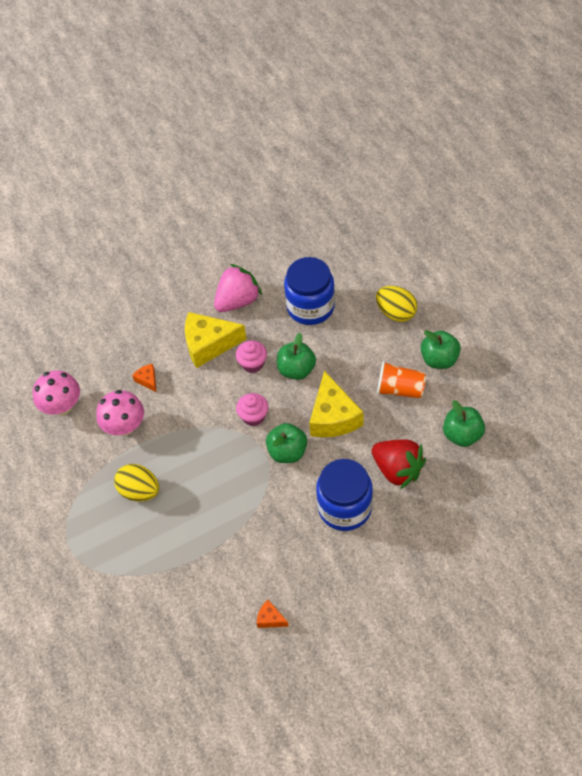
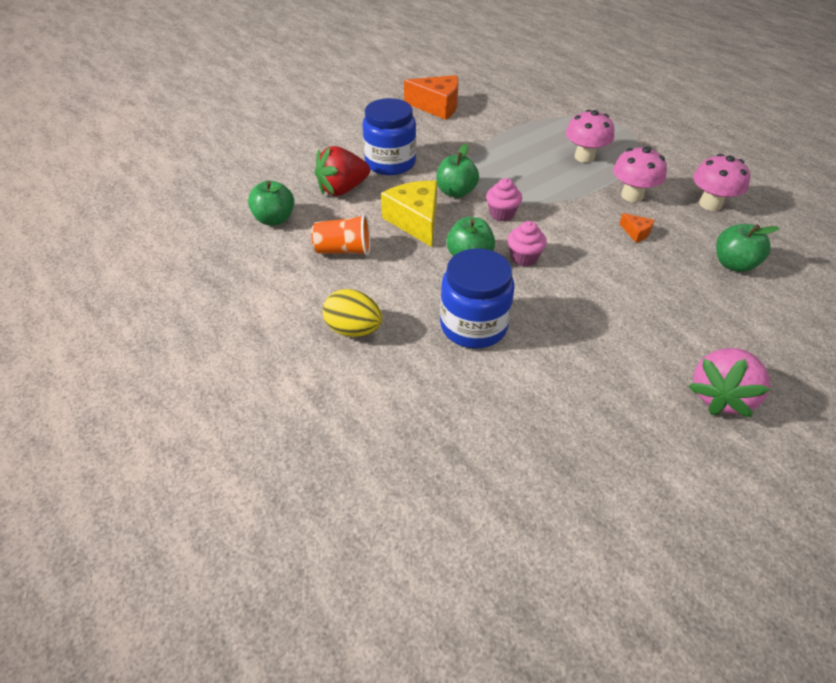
camera: 165 degrees right, 10 degrees down
yellow egg [114,464,159,501] -> pink mushroom [566,110,614,163]
yellow cheese [185,312,247,368] -> none
pink strawberry [214,264,262,312] -> pink strawberry moved to [688,348,770,417]
orange cheese [257,600,289,628] -> orange cheese [404,75,459,120], size x2.20
red strawberry [372,439,426,489] -> red strawberry turned 60 degrees counterclockwise [315,146,370,196]
green apple [421,330,461,369] -> green apple moved to [716,224,779,272]

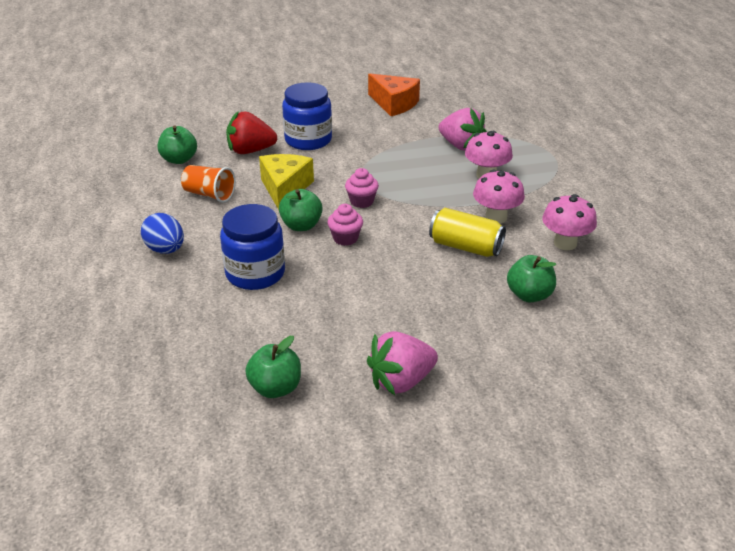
camera: 25 degrees right, 10 degrees down
yellow egg [323,289,382,337] -> blue egg [141,213,184,254]
green apple [436,144,479,198] -> green apple moved to [245,336,301,398]
orange cheese [619,213,655,243] -> yellow can [429,208,506,257]
none -> pink strawberry [439,108,487,151]

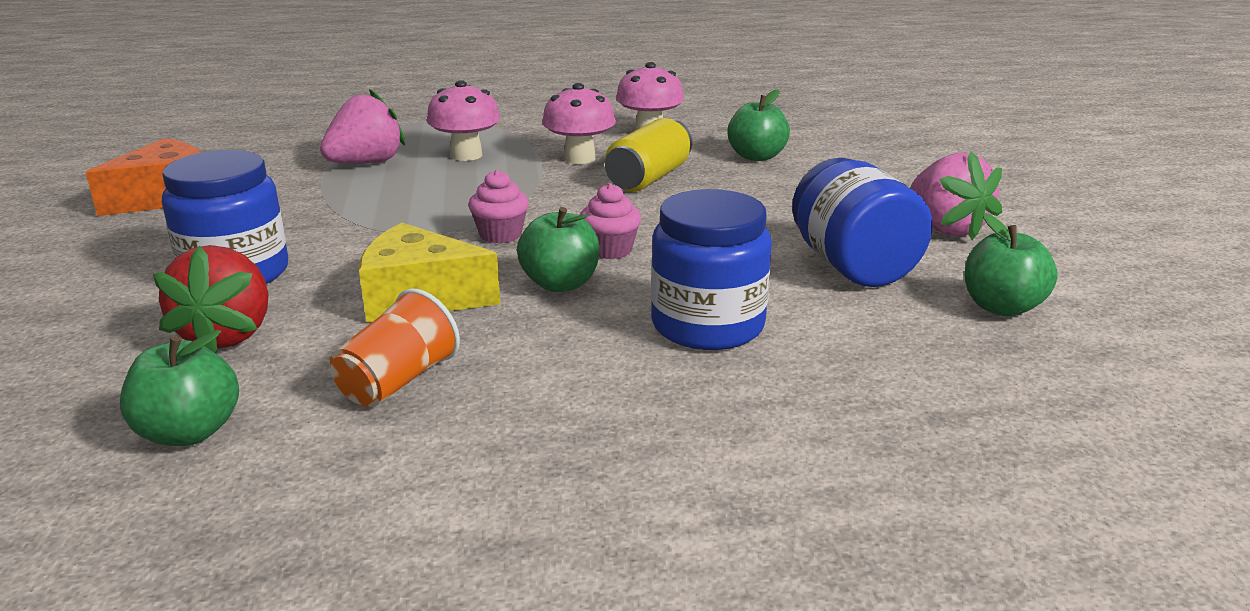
camera: 85 degrees left, 10 degrees down
blue egg [141,213,184,254] -> none
none -> blue jar [792,158,933,287]

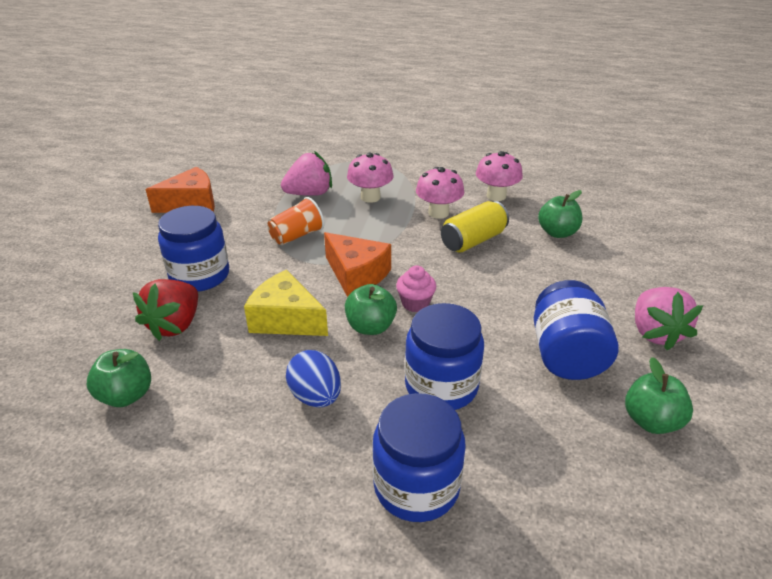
camera: 20 degrees right, 10 degrees up
orange cup [330,289,460,407] -> orange cup moved to [267,197,324,245]
pink cupcake [468,170,529,244] -> orange cheese [324,232,391,297]
none -> blue egg [286,350,341,407]
none -> blue jar [372,393,466,522]

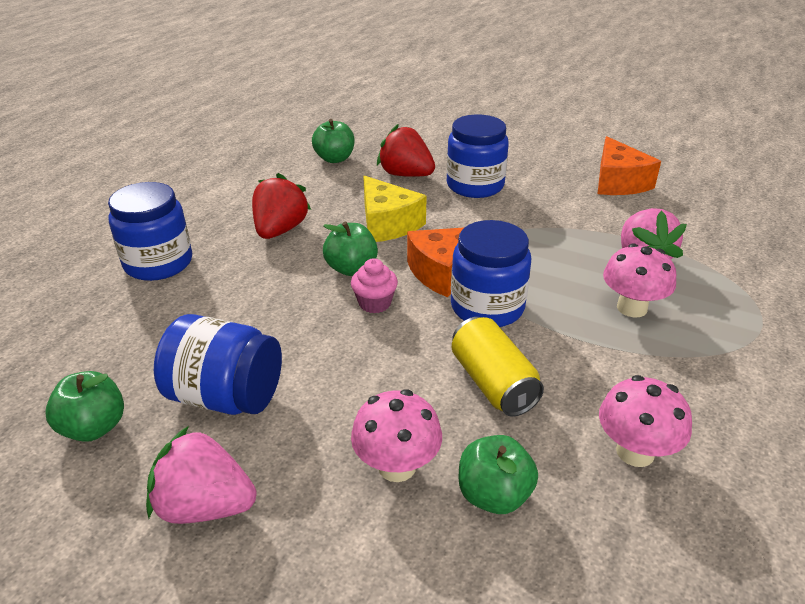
camera: 105 degrees right, 0 degrees up
yellow cheese [244,270,328,336] -> yellow cheese turned 105 degrees clockwise [363,176,427,242]
orange cup [267,197,324,245] -> none
blue egg [286,350,341,407] -> red strawberry [252,173,311,239]
blue jar [405,303,484,410] -> blue jar moved to [451,220,531,327]
pink mushroom [416,167,464,219] -> pink mushroom moved to [351,389,442,482]

